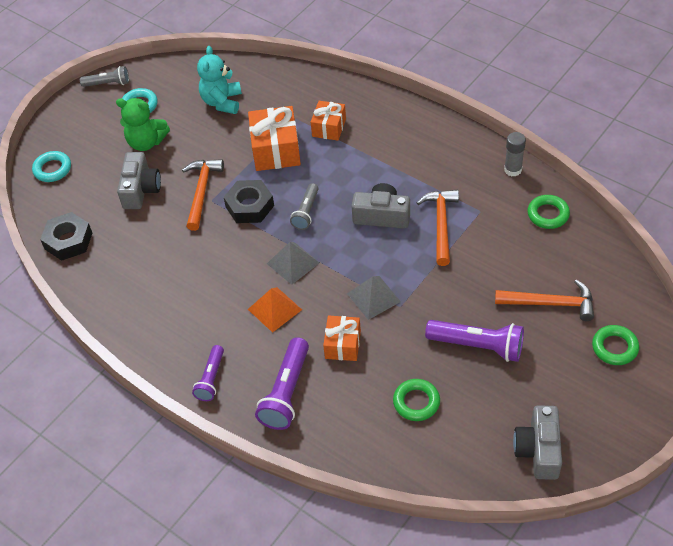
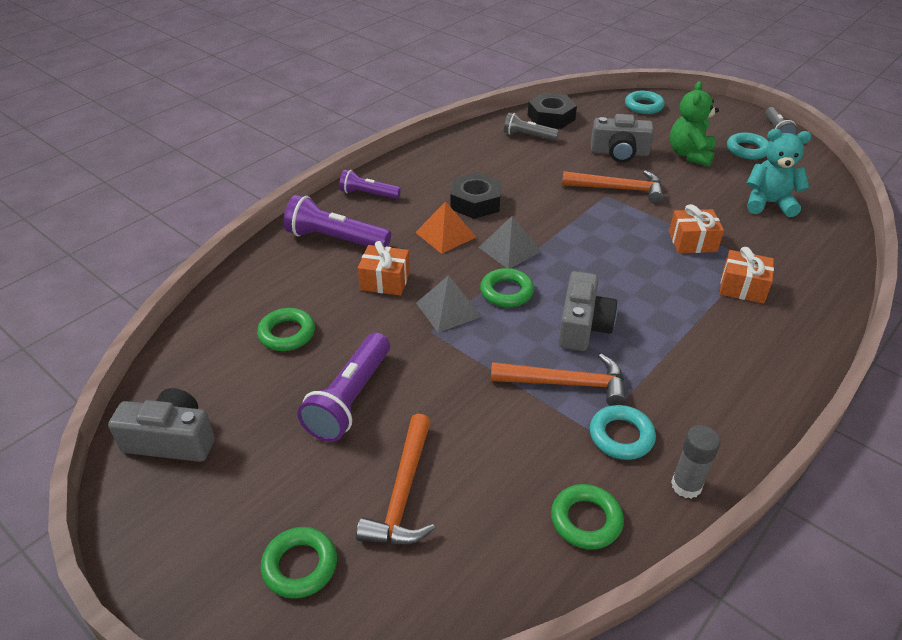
camera: 90 degrees right, 10 degrees down
black nut [224,180,274,223] -> black nut moved to [450,172,501,219]
orange gift [248,106,301,171] -> orange gift [669,204,724,253], size x0.62
grey flashlight [290,183,319,230] -> grey flashlight moved to [504,113,559,141]
none -> green ring [480,268,534,307]
none -> turquoise ring [590,405,656,460]

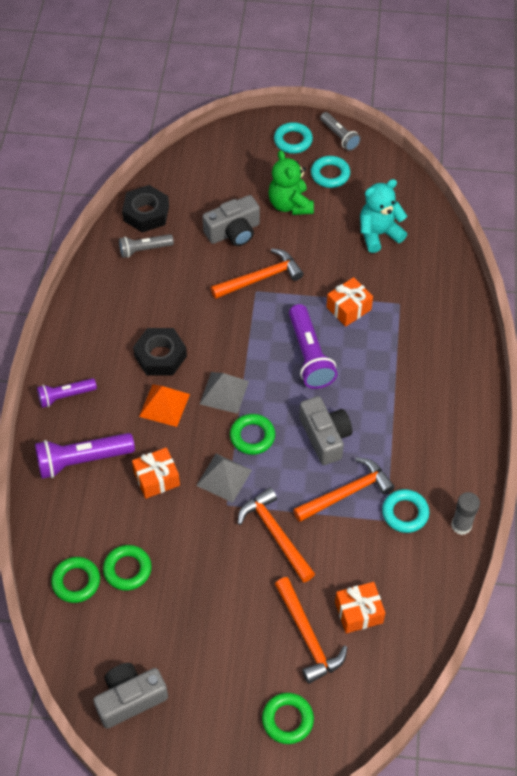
camera: 35 degrees left, 15 degrees up
purple flashlight [298,332,390,442] -> purple flashlight moved to [289,304,337,389]
green ring [551,484,624,550] -> green ring moved to [51,557,100,603]
turquoise ring [625,91,665,114] -> turquoise ring moved to [274,122,313,154]
orange gift [720,247,774,304] -> orange gift moved to [335,582,385,633]
none -> orange hammer [238,487,315,583]

